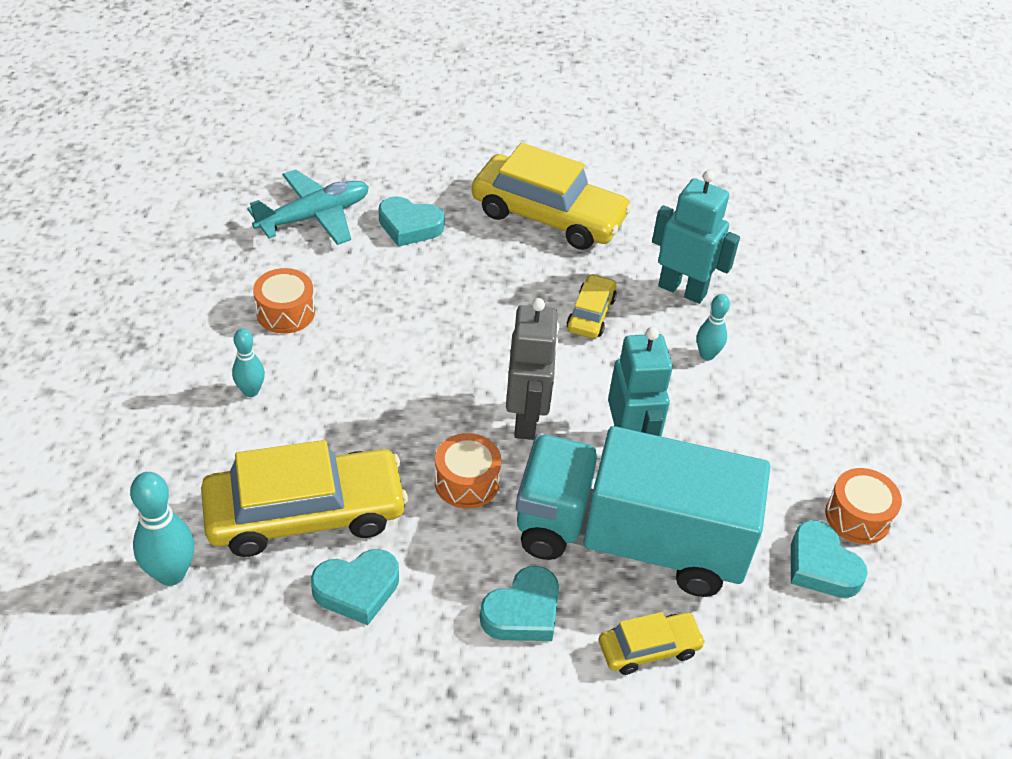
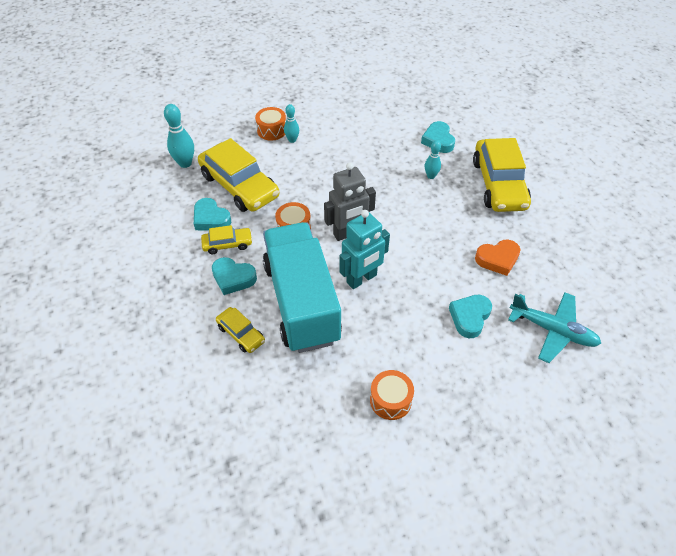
camera: 65 degrees right, 5 degrees up
turquoise plane [247,169,369,245] -> turquoise plane moved to [508,292,601,363]
orange drum [253,268,315,334] -> orange drum moved to [255,107,286,141]
yellow car [566,274,617,338] -> yellow car moved to [201,225,253,254]
turquoise robot [652,170,740,304] -> orange heart [475,240,520,276]
turquoise bowling pin [697,294,730,360] -> turquoise bowling pin moved to [425,140,441,179]
turquoise heart [791,520,868,598] -> turquoise heart moved to [449,295,492,338]

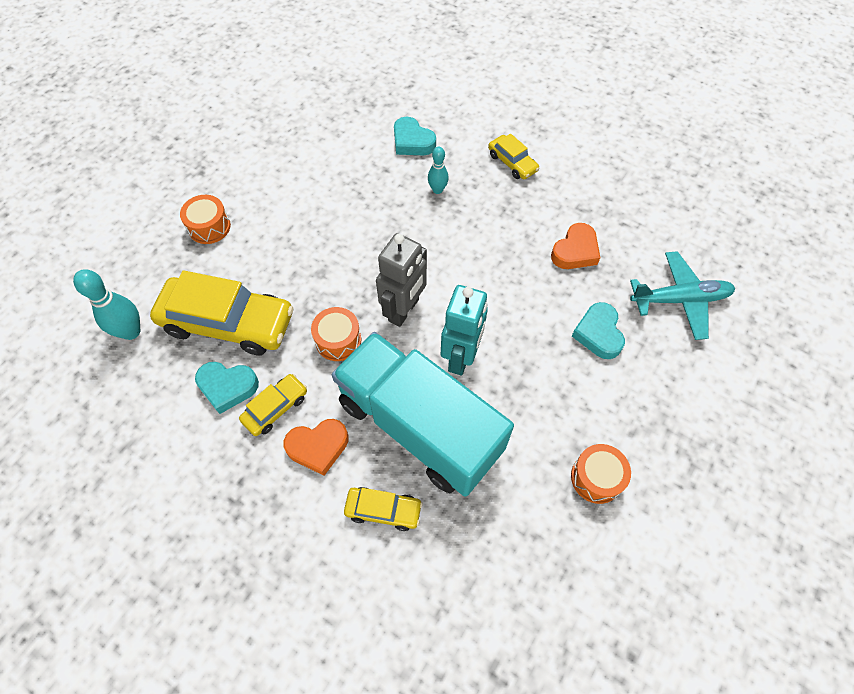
camera: 35 degrees left, 10 degrees up
turquoise heart [212,257,257,295] -> orange heart [283,419,348,476]
turquoise bowling pin [284,104,299,143] -> none
yellow car [473,138,531,212] -> yellow car [488,134,539,179], size x0.49

